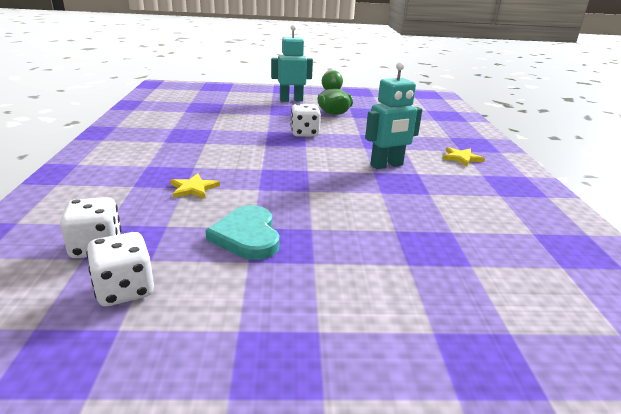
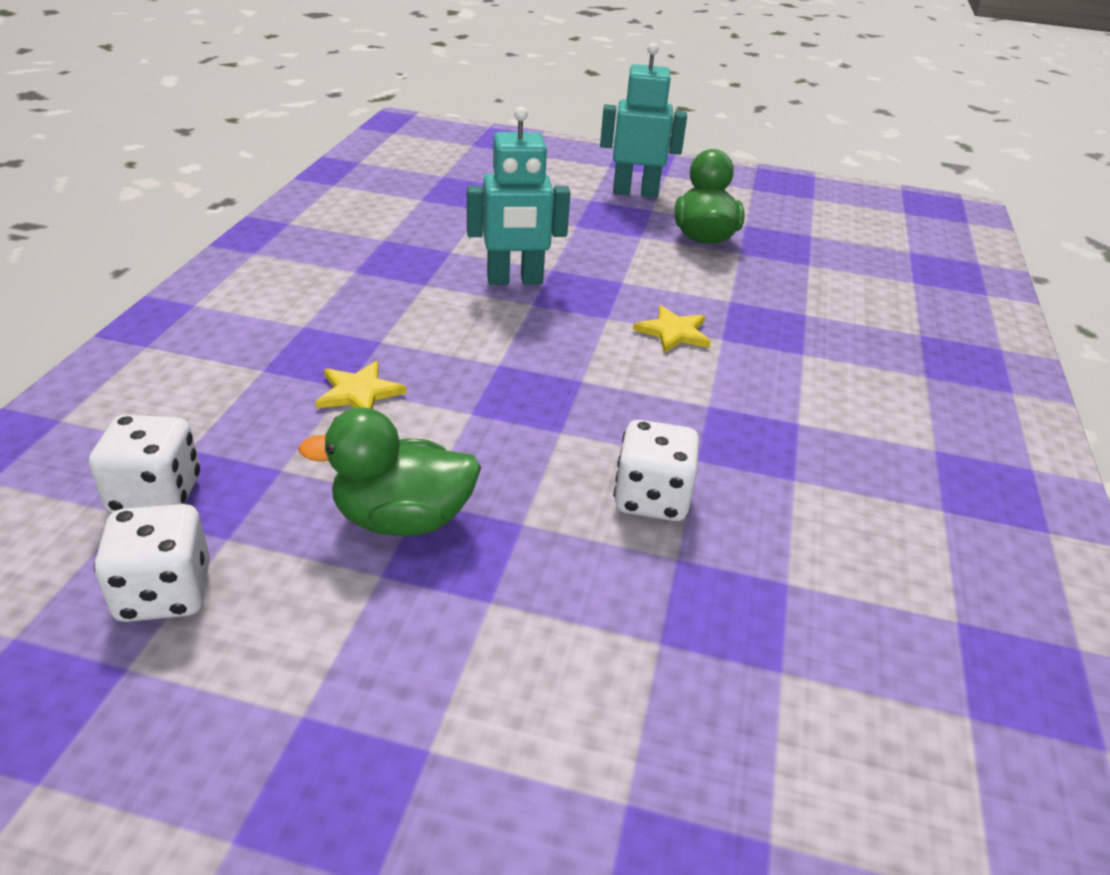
camera: 15 degrees right, 10 degrees up
turquoise heart [206,205,279,260] -> green duck [298,407,481,536]
white dice [291,104,321,137] -> white dice moved to [614,420,699,521]
turquoise robot [365,62,422,169] -> turquoise robot moved to [467,106,570,285]
yellow star [443,147,485,166] -> yellow star moved to [633,305,711,353]

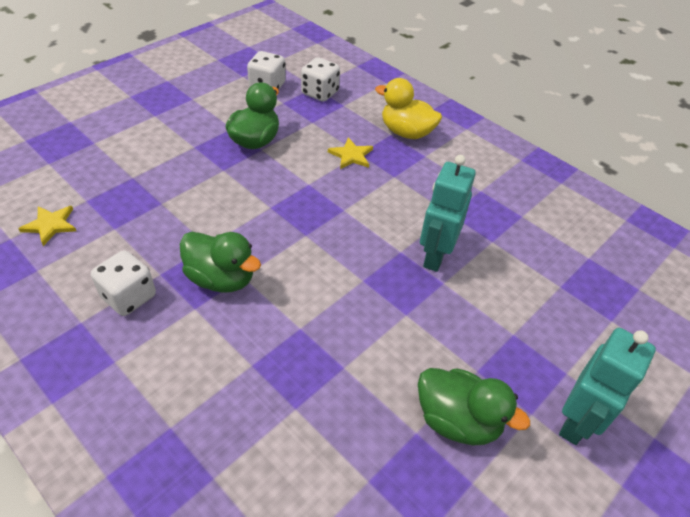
camera: 120 degrees right, 10 degrees up
white dice [614,420,699,521] -> white dice moved to [91,250,156,316]
yellow star [633,305,711,353] -> yellow star moved to [18,206,76,246]
none -> green duck [180,232,261,293]
none -> yellow duck [375,78,442,139]

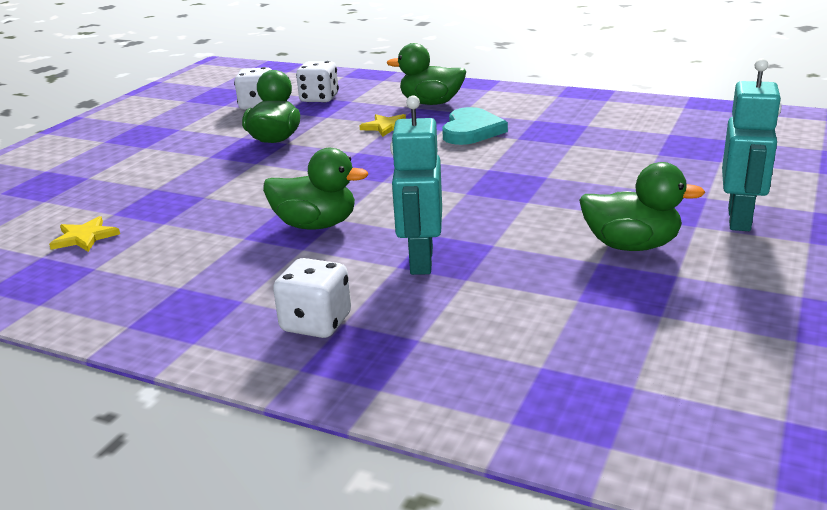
camera: 15 degrees left, 20 degrees down
white dice [91,250,156,316] -> white dice moved to [273,258,351,338]
yellow duck [375,78,442,139] -> green duck [386,43,466,105]
turquoise robot [420,155,476,272] -> turquoise robot moved to [390,96,442,275]
none -> turquoise heart [442,107,508,145]

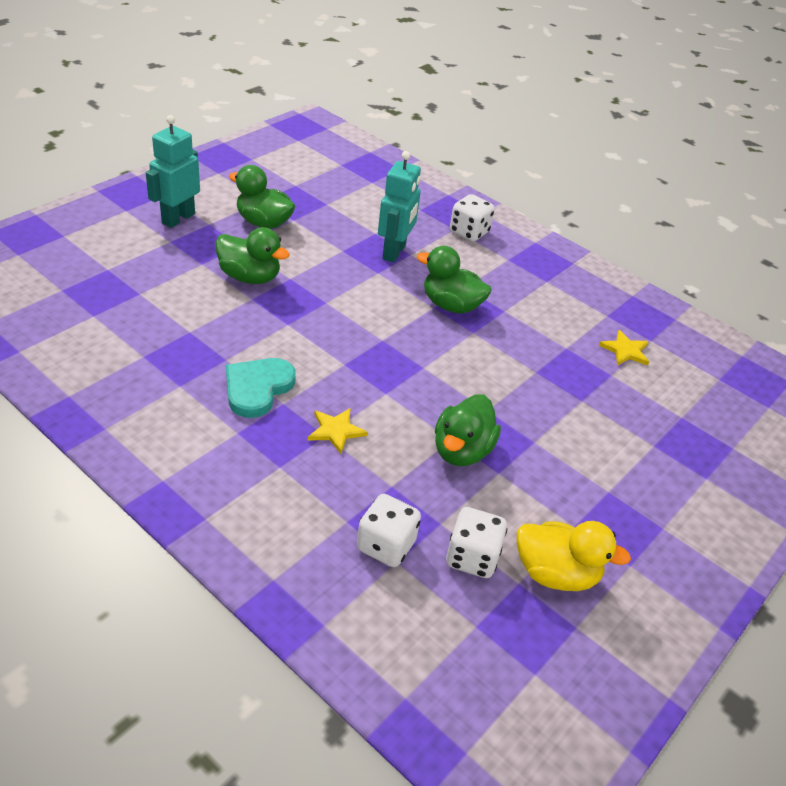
camera: 170 degrees left, 15 degrees up
green duck [386,43,466,105] -> green duck moved to [215,227,290,284]
none -> yellow duck [517,521,631,591]

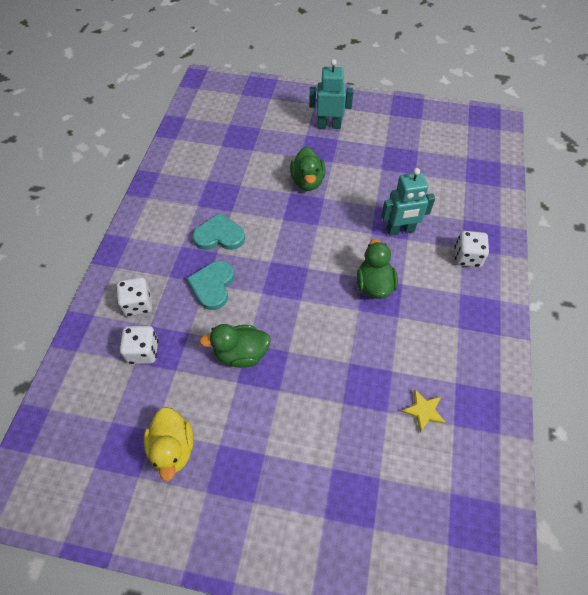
camera: 65 degrees right, 15 degrees up
green duck [229,165,295,229] -> none
yellow star [308,408,368,454] -> turquoise heart [187,261,234,310]
white dice [446,507,507,578] -> white dice moved to [116,277,152,316]

